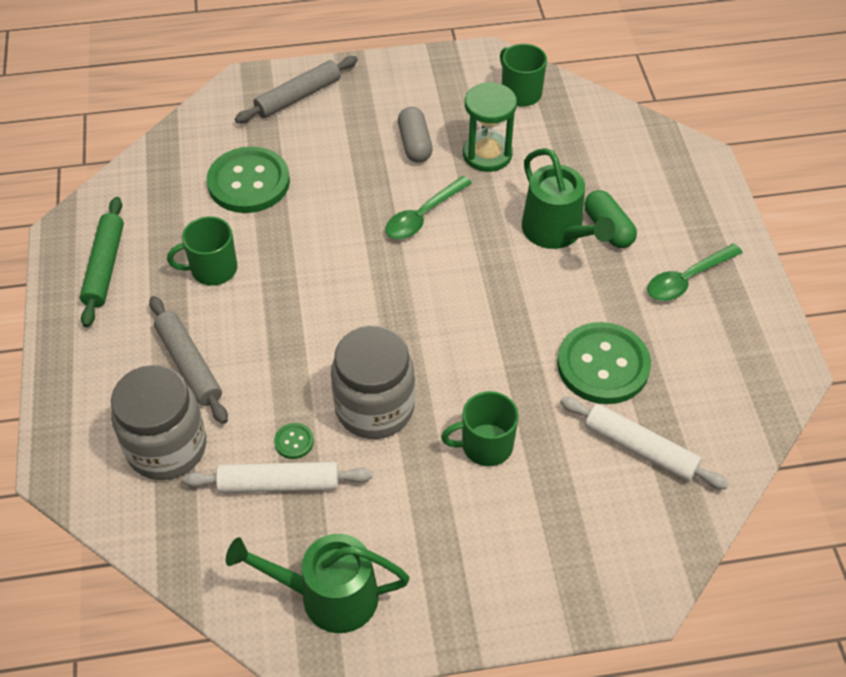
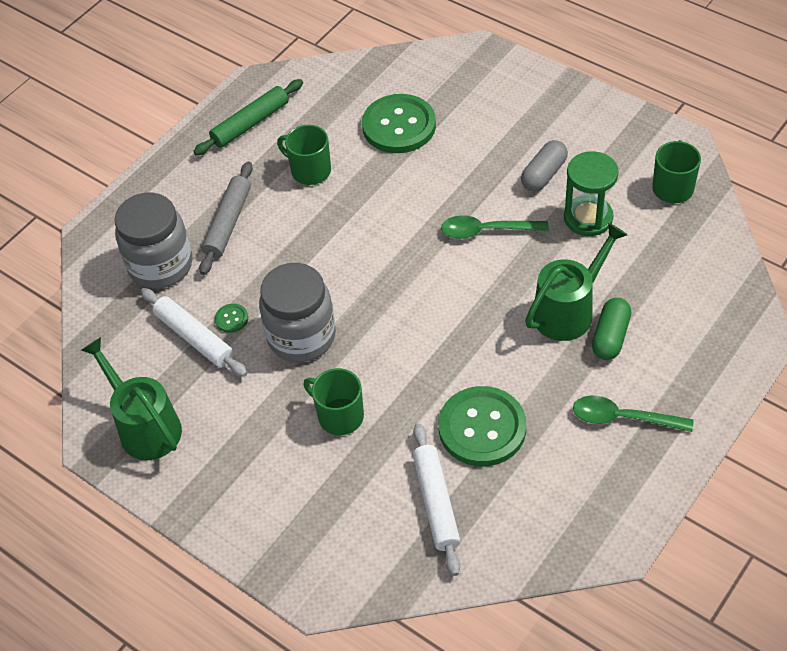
camera: 50 degrees right, 0 degrees up
grey rolling pin [235,56,358,123] -> none
green watering can [522,148,615,249] -> green watering can turned 150 degrees counterclockwise [525,223,627,341]

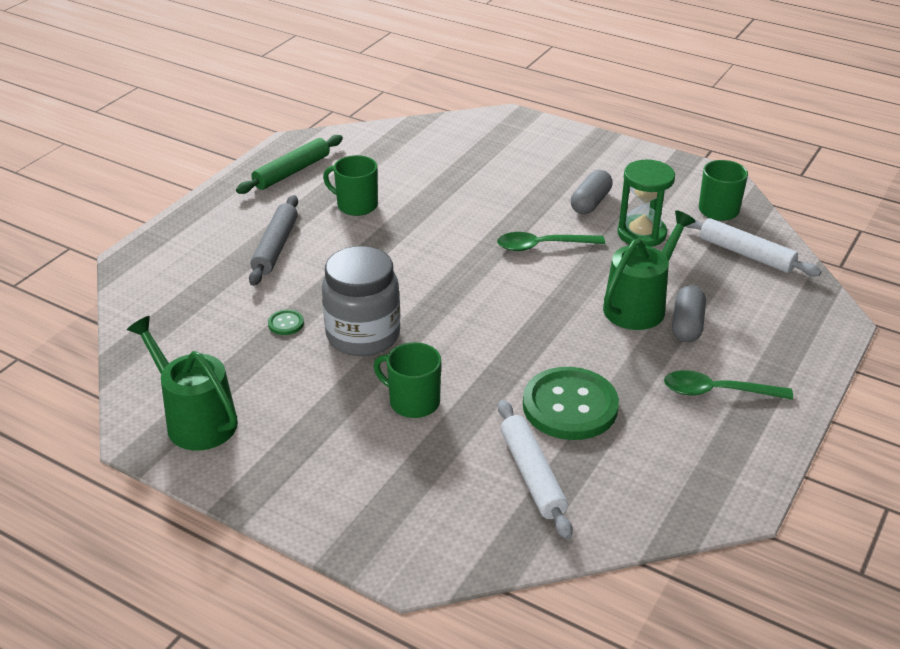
camera: 10 degrees left, 15 degrees down
grey jar [115,193,193,289] -> none
white rolling pin [141,288,247,377] -> white rolling pin moved to [685,217,822,277]
green button [362,94,436,153] -> none
green capsule [592,298,631,360] -> grey capsule [672,285,706,342]

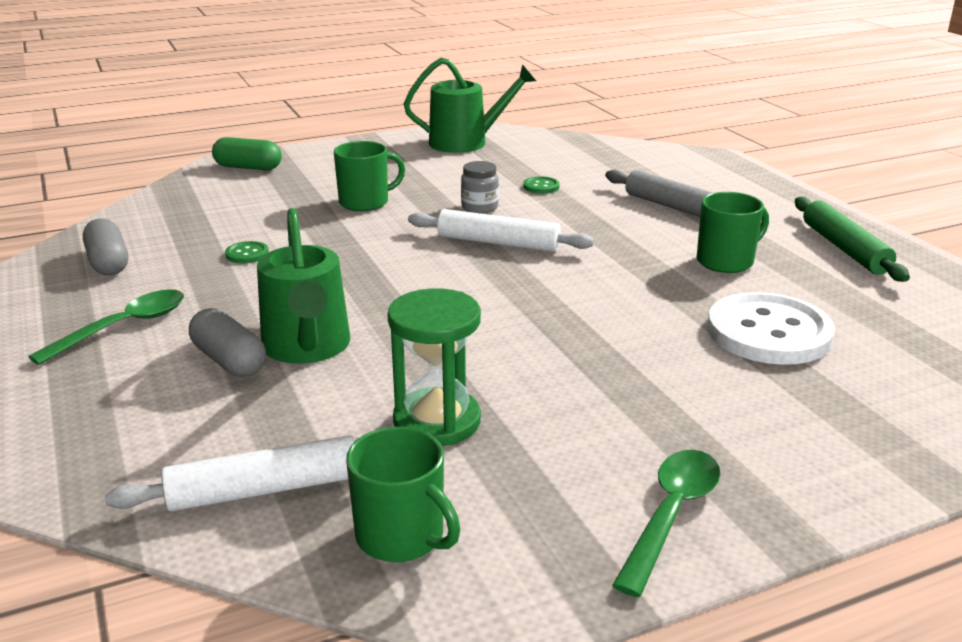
camera: 125 degrees right, 10 degrees down
grey jar [322,246,401,356] -> grey jar [461,161,499,214], size x0.47
green spoon [497,232,605,251] -> green spoon moved to [612,450,720,597]
white rolling pin [498,400,573,540] -> white rolling pin moved to [408,209,594,252]
green button [523,367,619,440] -> green button [225,241,269,264], size x0.41
grey capsule [571,170,613,214] -> grey capsule moved to [83,218,128,275]
none -> green capsule [212,137,282,170]
none -> white button [707,292,835,365]

